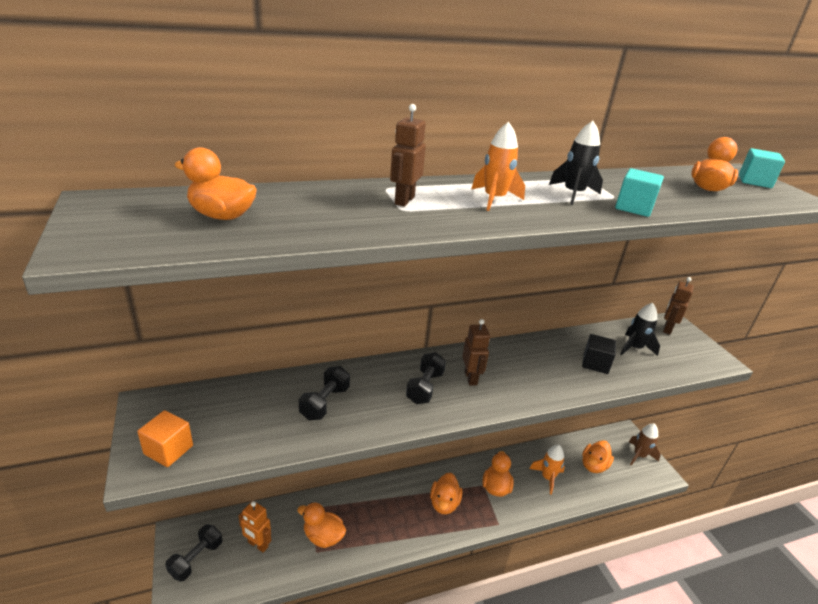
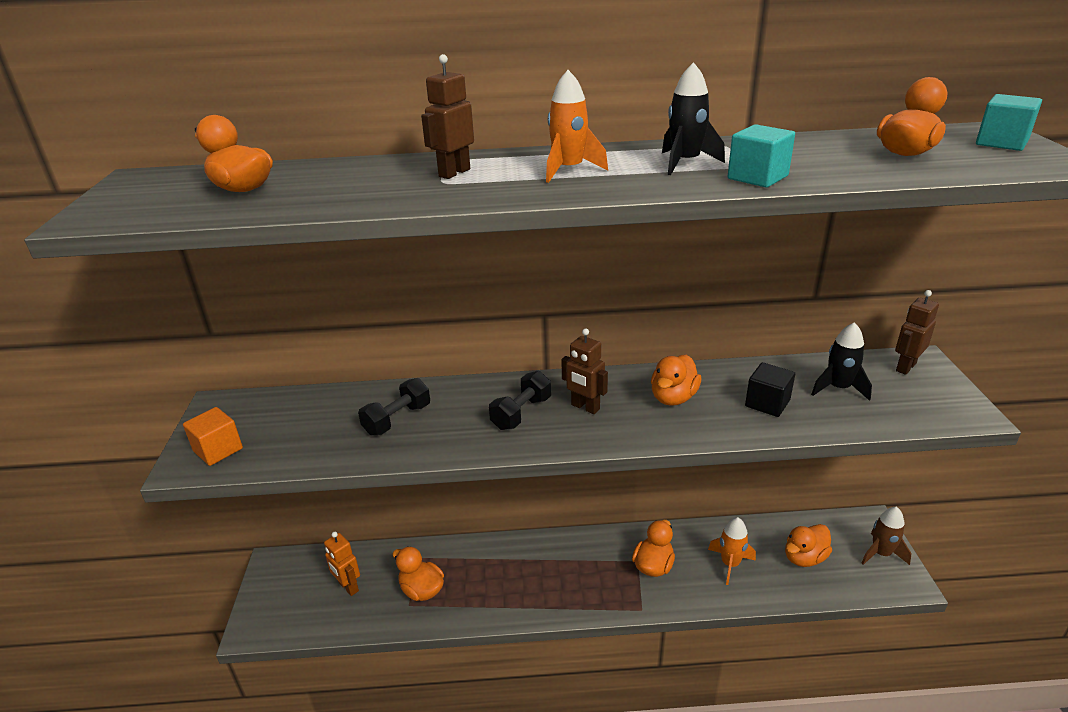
camera: 20 degrees right, 0 degrees up
black dumbbell [165,524,222,582] -> none
orange duck [430,473,462,514] -> orange duck moved to [651,355,702,406]
brown robot [462,319,490,386] -> brown robot turned 120 degrees clockwise [561,328,608,414]

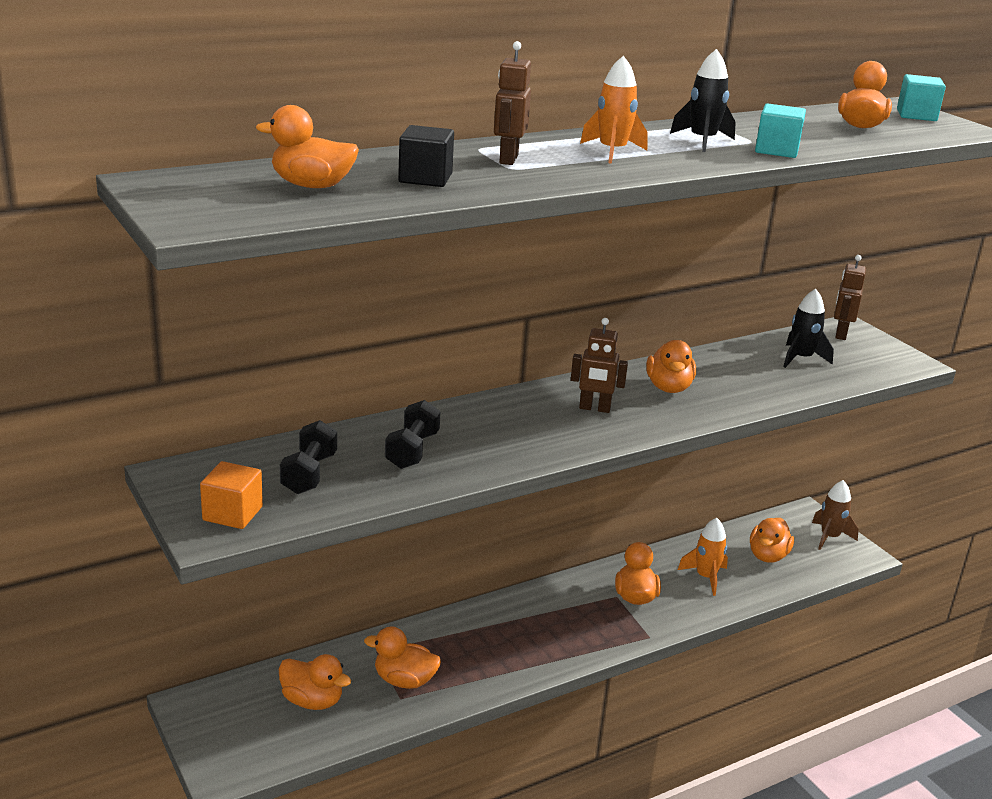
camera: 30 degrees left, 5 degrees down
orange robot [324,532,360,596] -> orange duck [279,654,351,710]
black dumbbell [489,371,551,430] -> black dumbbell moved to [280,420,337,494]
black cube [745,362,795,417] -> black cube moved to [398,125,454,187]

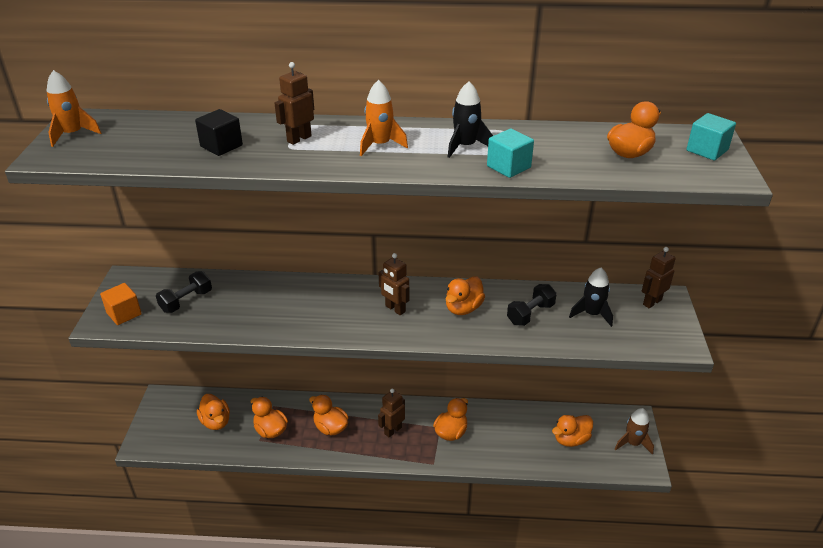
camera: 35 degrees right, 10 degrees up
orange duck [256,105,359,188] -> orange duck moved to [309,394,348,435]
black dumbbell [385,400,441,469] -> black dumbbell moved to [507,284,557,326]
orange rocket [678,518,728,596] -> orange rocket moved to [47,70,101,147]
none -> brown robot [378,389,405,437]

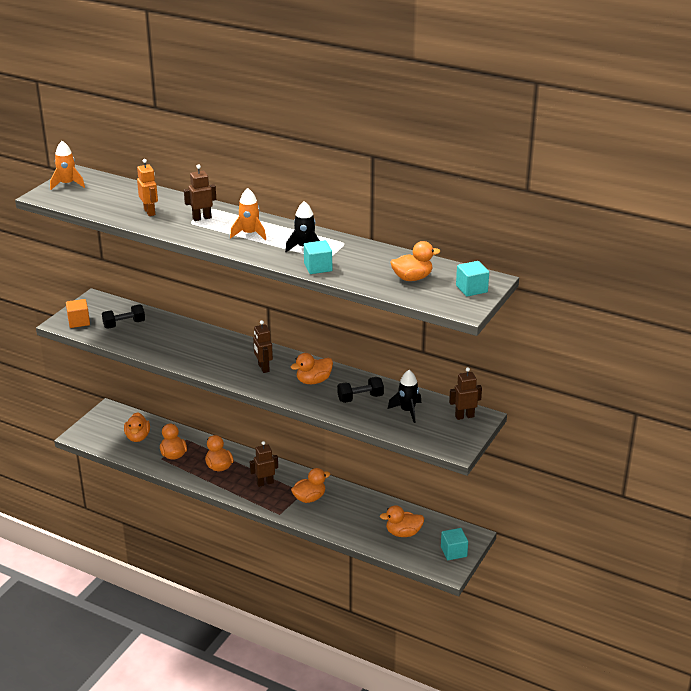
camera: 25 degrees right, 5 degrees down
black cube [195,109,243,156] -> orange robot [137,159,158,216]
brown rocket [615,408,654,455] -> turquoise cube [441,528,468,560]

